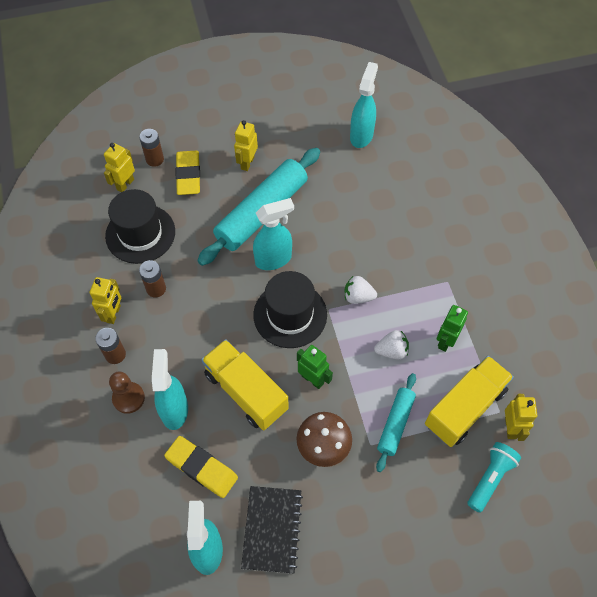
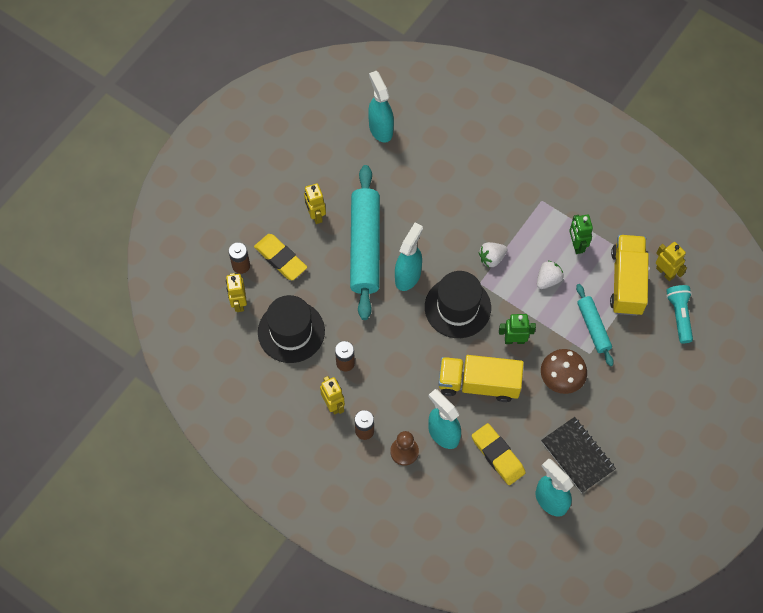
camera: 40 degrees left, 5 degrees up
yellow eraser [164,436,238,498] -> yellow eraser turned 60 degrees clockwise [472,423,526,485]

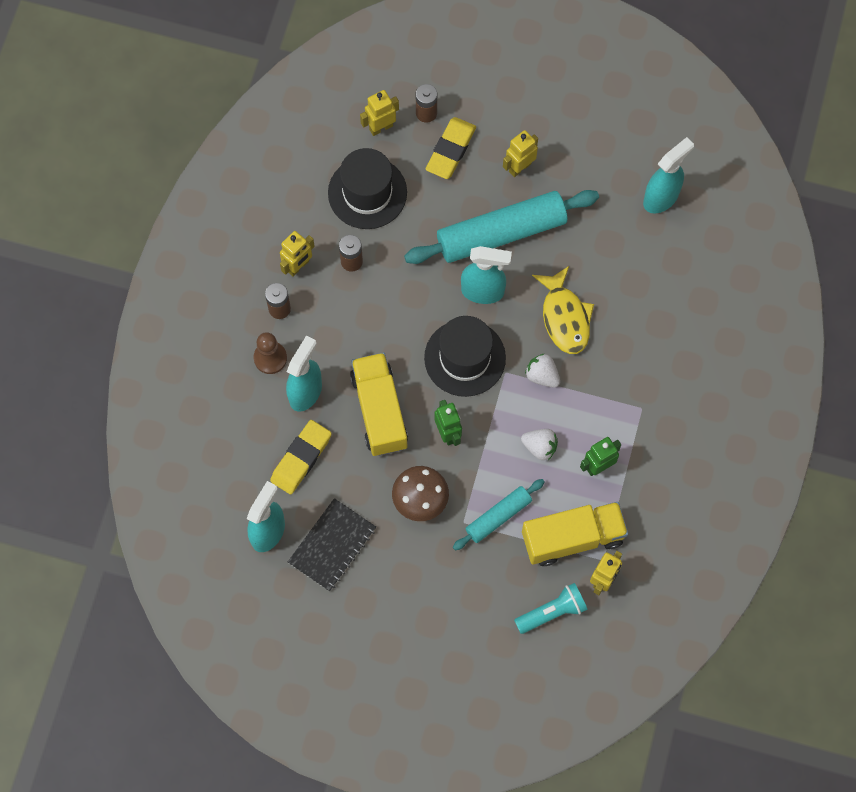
camera: 70 degrees right, 5 degrees up
none -> yellow fish [532,266,594,354]

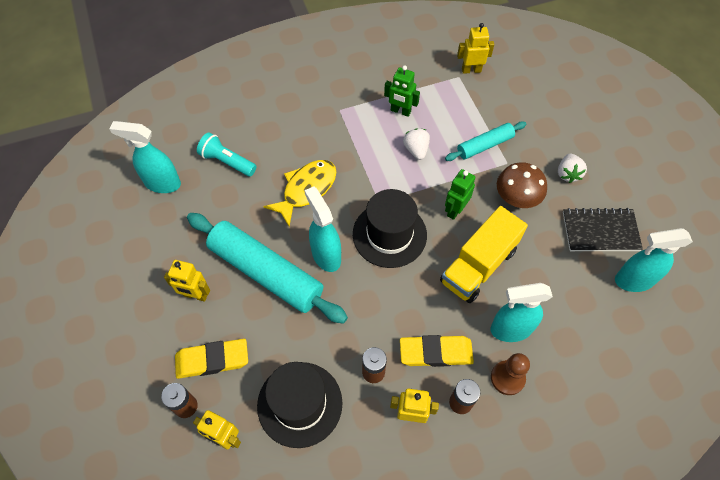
camera: 125 degrees left, 10 degrees down
yellow eraser [270,420,332,495] -> yellow eraser moved to [400,335,474,367]
turquoise rolling pin [453,479,545,550] -> turquoise rolling pin turned 45 degrees counterclockwise [445,121,526,161]
turquoise flashlight [514,583,588,634] -> turquoise flashlight moved to [197,133,256,177]
yellow truck [522,502,628,566] -> none
white strawberry [525,353,560,388] -> white strawberry moved to [558,154,587,183]

